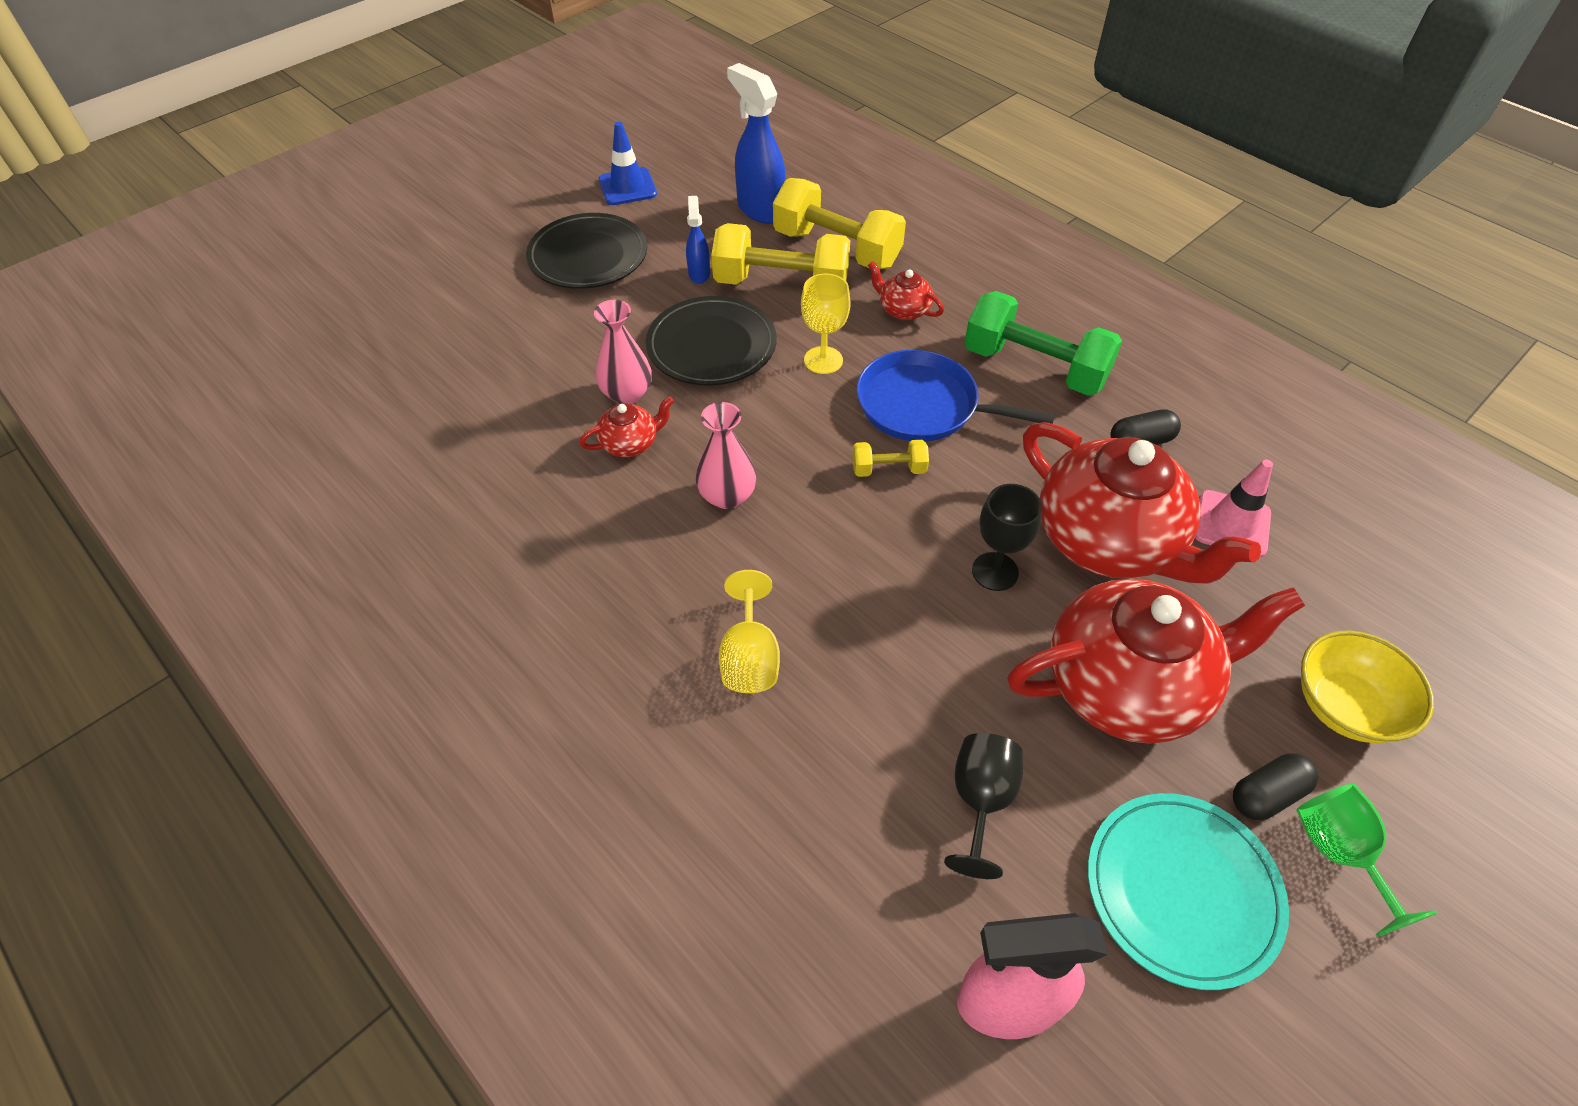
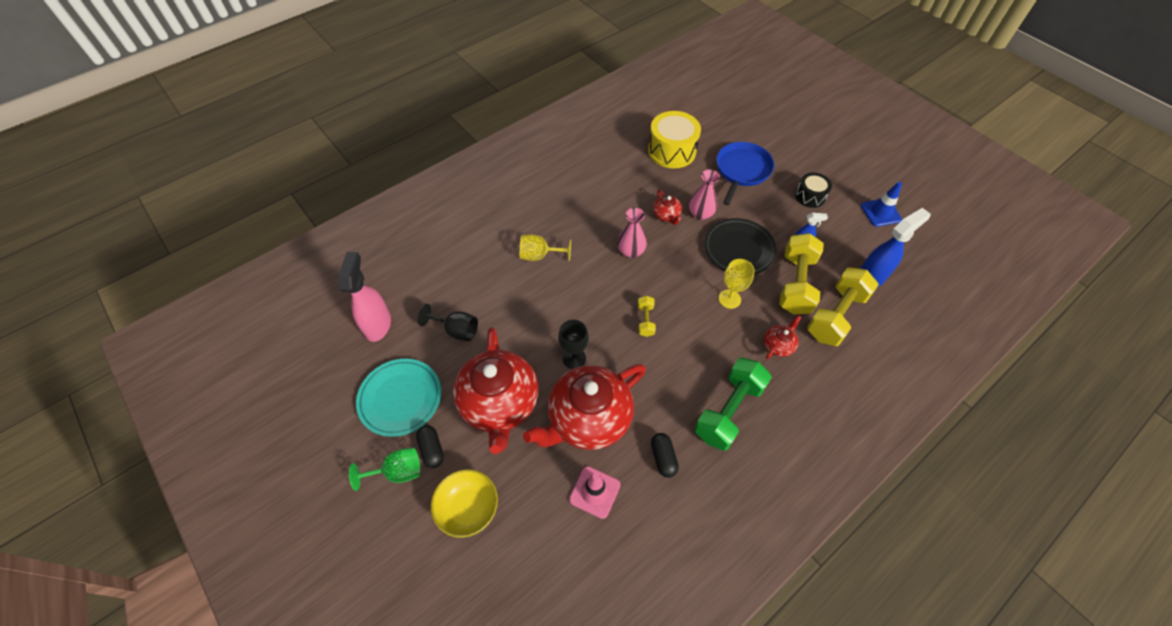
camera: 95 degrees right, 5 degrees up
black plate [526,213,647,289] -> black drum [795,172,832,208]
blue pan [856,350,1055,442] -> blue pan moved to [716,142,774,205]
none -> yellow drum [648,111,701,168]

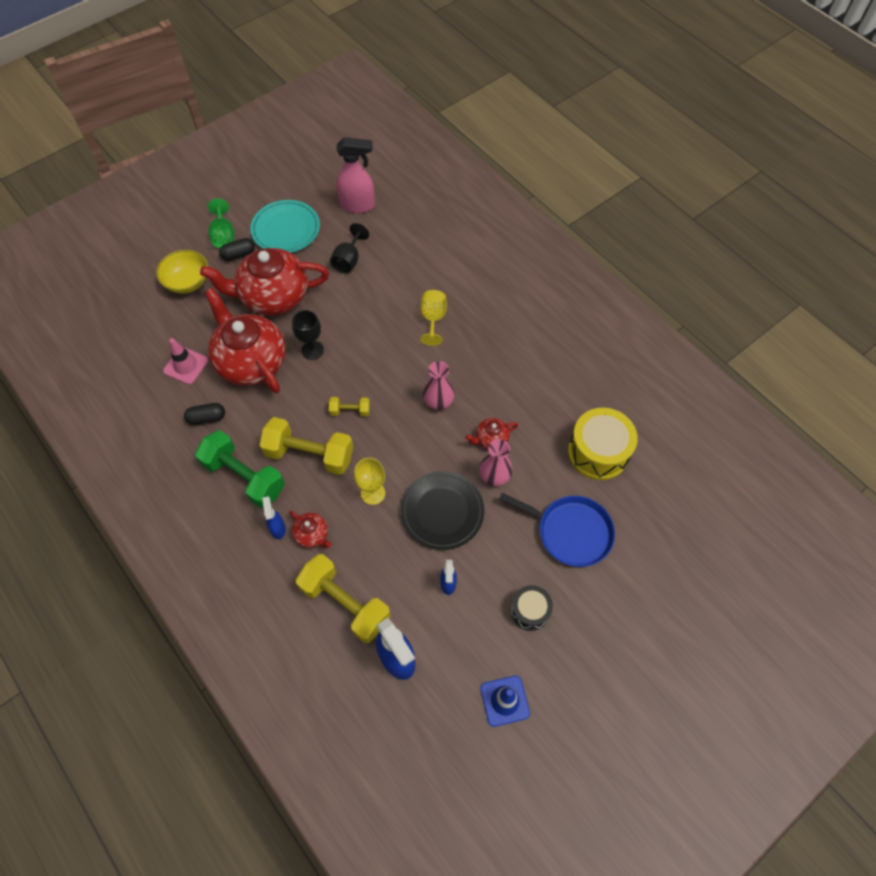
camera: 90 degrees right, 5 degrees up
yellow dumbbell [779,233,824,315] -> yellow dumbbell moved to [259,417,353,475]
none -> blue spray bottle [262,496,286,539]

